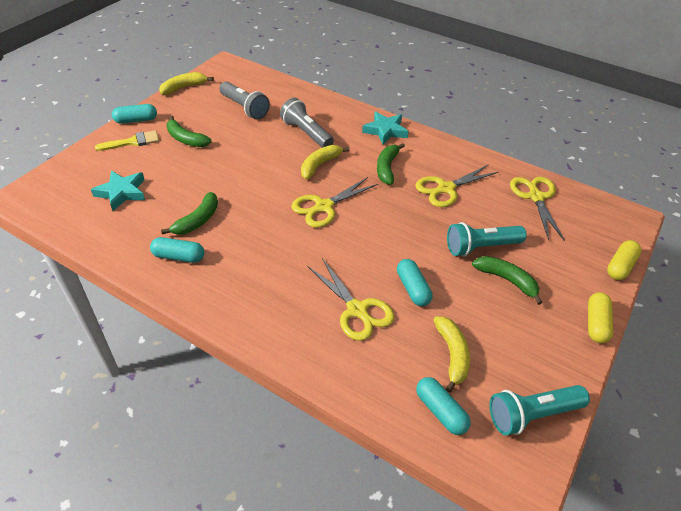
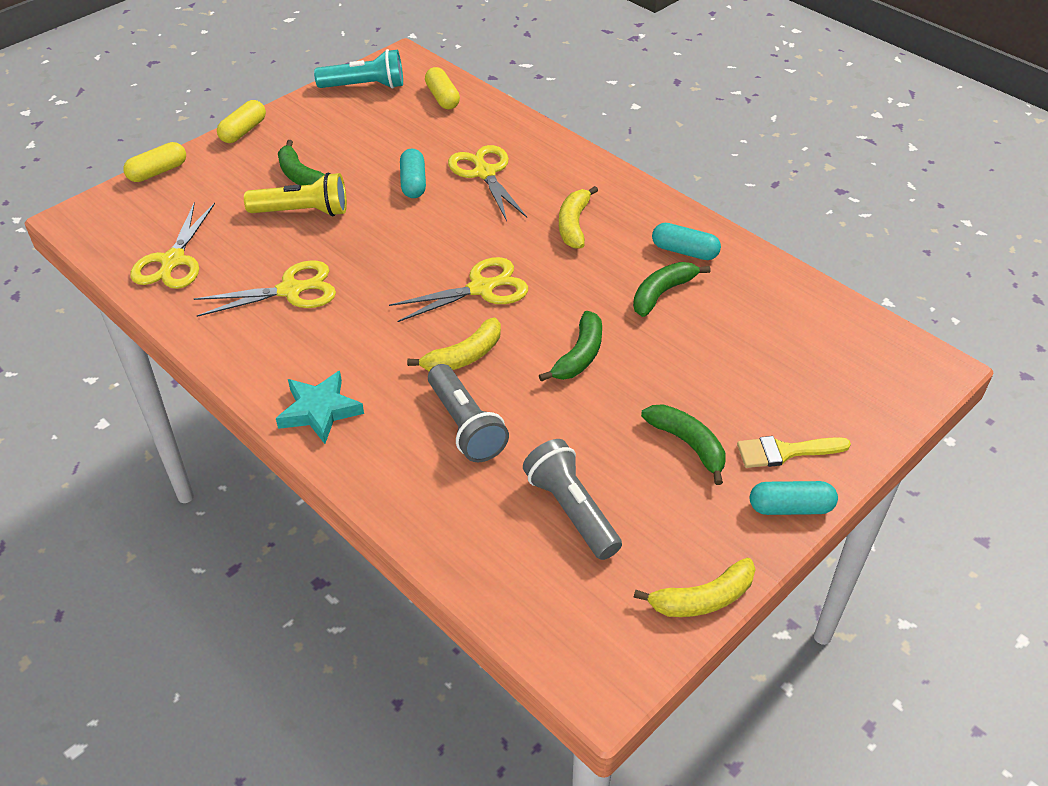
camera: 165 degrees left, 0 degrees up
turquoise star [91,170,145,211] -> none
green banana [377,143,405,184] -> green banana moved to [539,311,602,382]
turquoise capsule [416,377,471,435] -> yellow capsule [425,67,460,109]
yellow banana [433,316,470,393] -> yellow banana moved to [559,186,598,249]
turquoise flashlight [447,222,527,257] -> yellow flashlight [244,172,347,217]

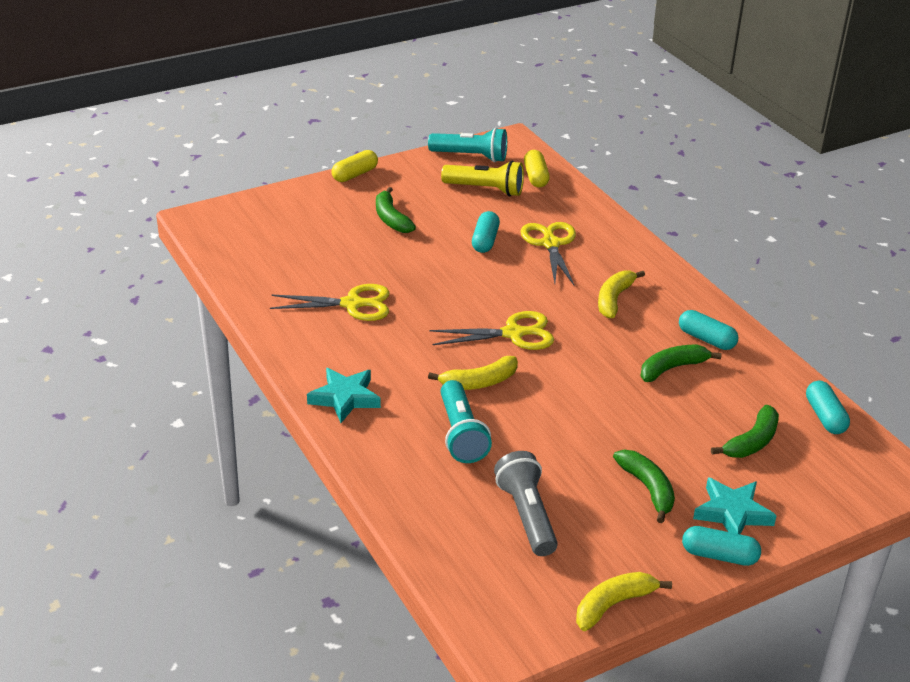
camera: 15 degrees right, 10 degrees down
yellow capsule [123,142,186,182] -> none
yellow scissors [130,202,215,289] -> none
yellow flashlight [244,172,347,217] -> yellow flashlight moved to [441,161,524,196]
grey flashlight [428,364,509,462] -> turquoise flashlight [440,380,492,463]
green banana [539,311,602,382] -> green banana moved to [711,405,779,458]
yellow banana [634,558,756,617] -> yellow banana turned 150 degrees clockwise [576,572,672,631]
yellow brush [737,436,851,468] -> turquoise star [693,478,777,534]
none -> turquoise capsule [806,381,850,434]

